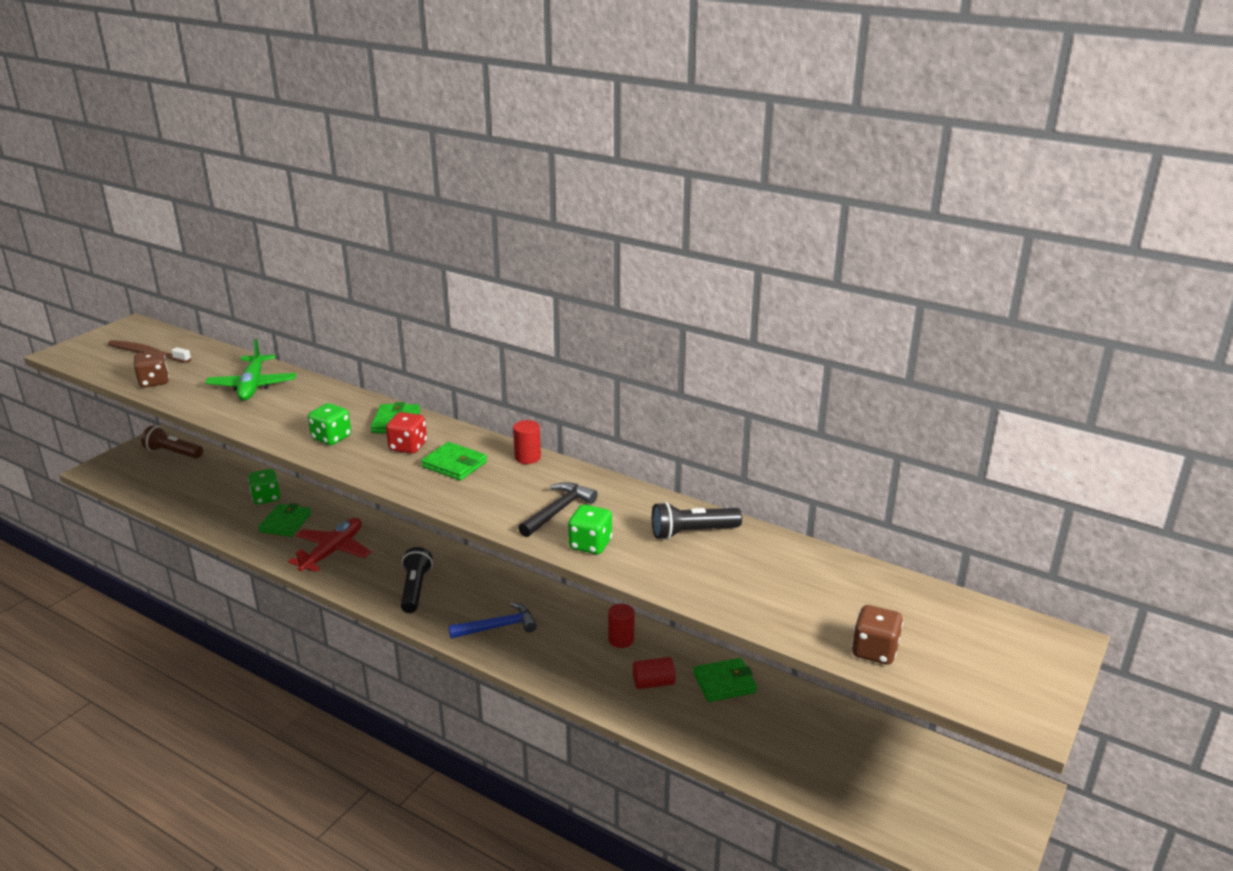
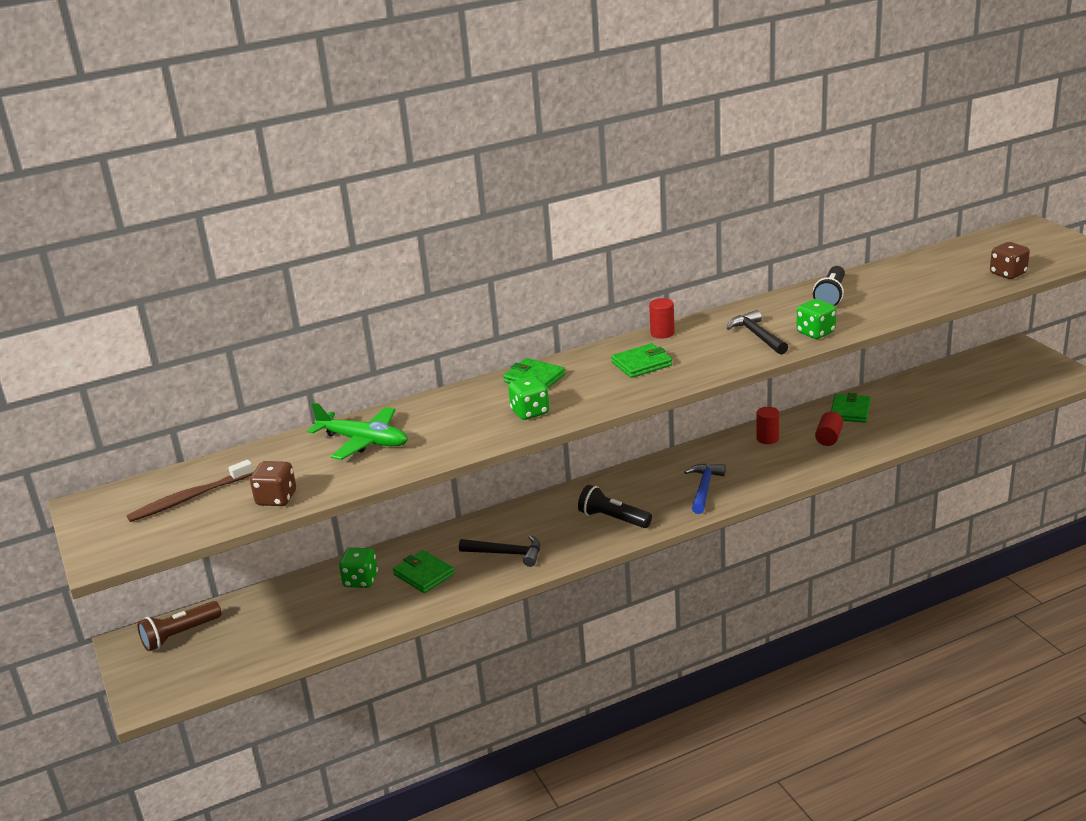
camera: 55 degrees left, 0 degrees up
red plane [288,518,371,572] -> black hammer [459,535,540,567]
red dice [386,412,427,454] -> none

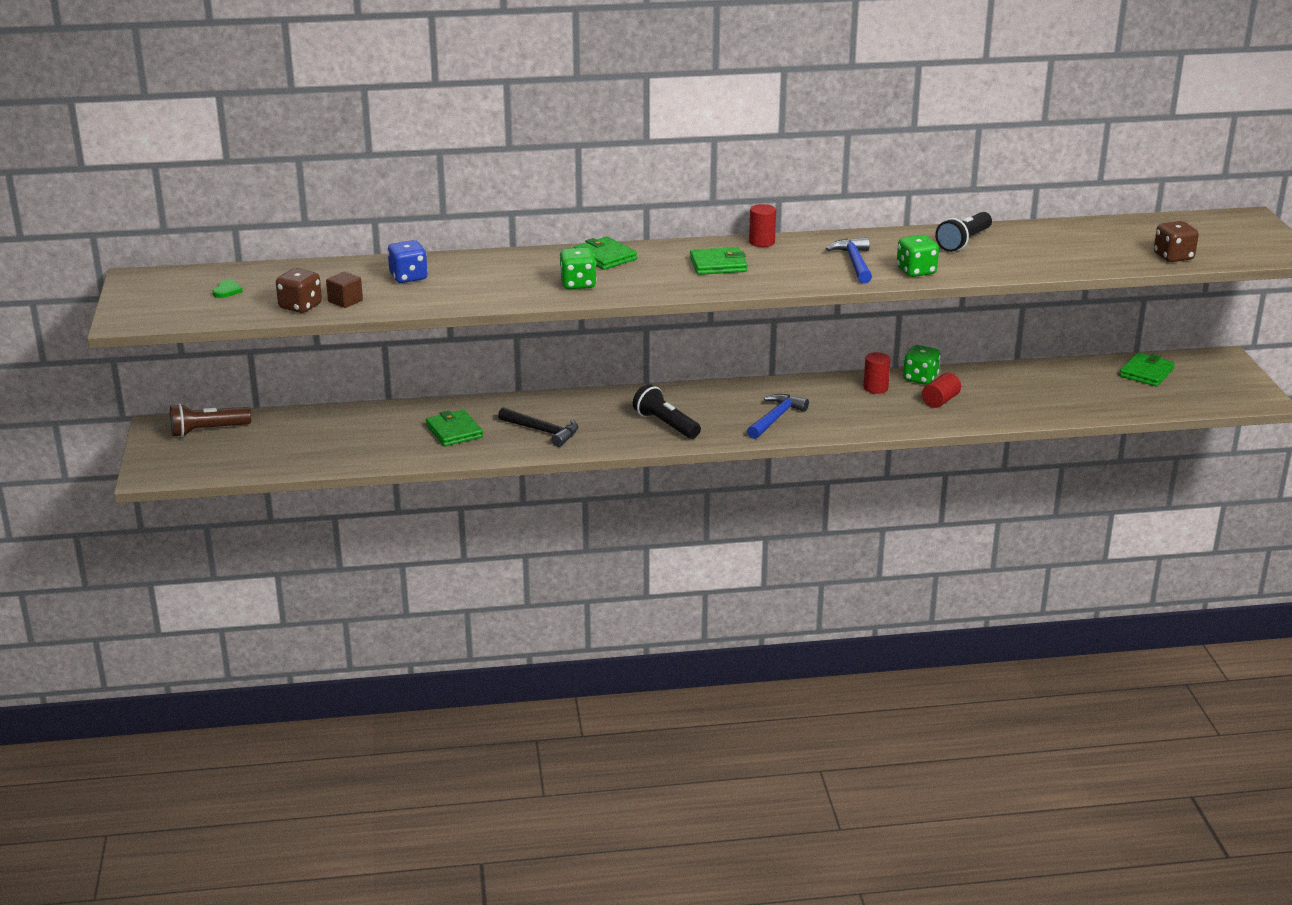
camera: 15 degrees right, 0 degrees up
brown toothbrush [127,460,253,522] -> green heart [213,280,243,298]
green plane [308,402,408,460] -> blue dice [387,240,428,283]
green dice [339,548,378,588] -> green dice moved to [903,345,941,385]
black hammer [727,310,788,355] -> blue hammer [826,237,872,284]
green wallet [831,393,871,423] -> green wallet moved to [1120,353,1175,386]
none -> brown cube [326,272,363,308]

